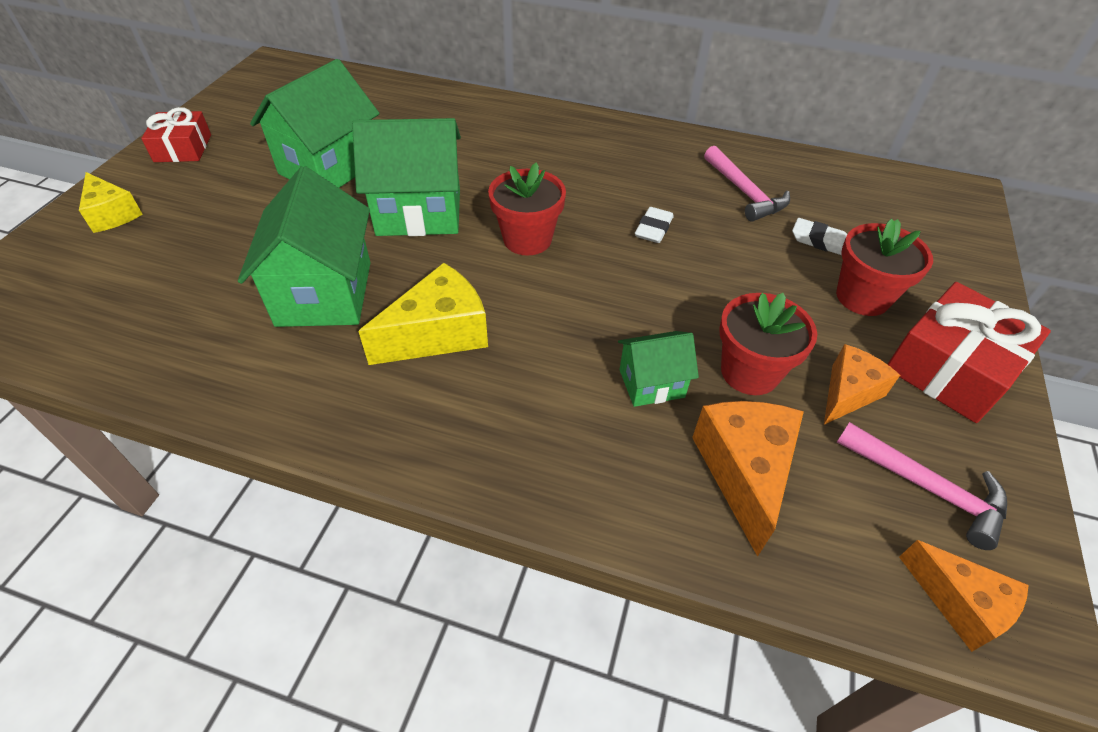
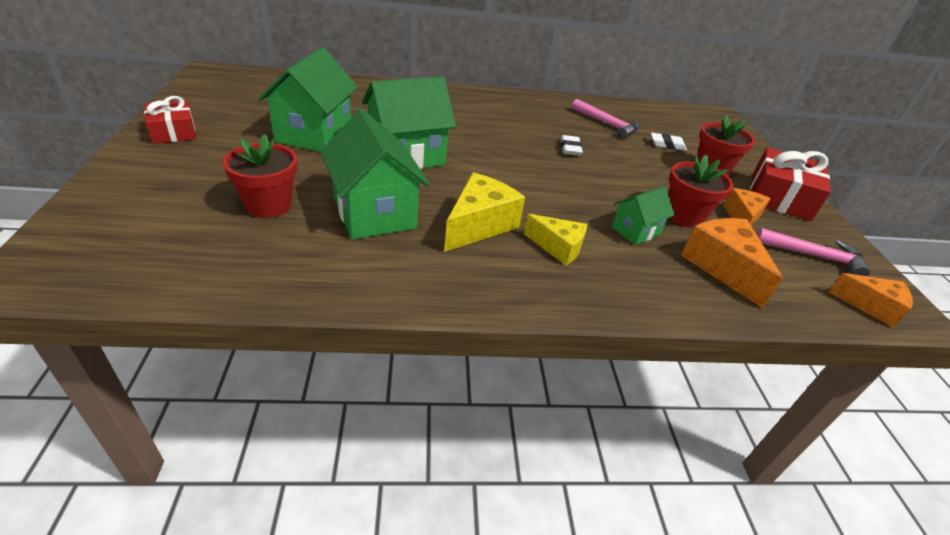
camera: 25 degrees left, 10 degrees down
yellow cheese [79,172,143,233] -> yellow cheese moved to [524,214,587,266]
red flower pot [488,162,566,255] -> red flower pot moved to [223,134,297,218]

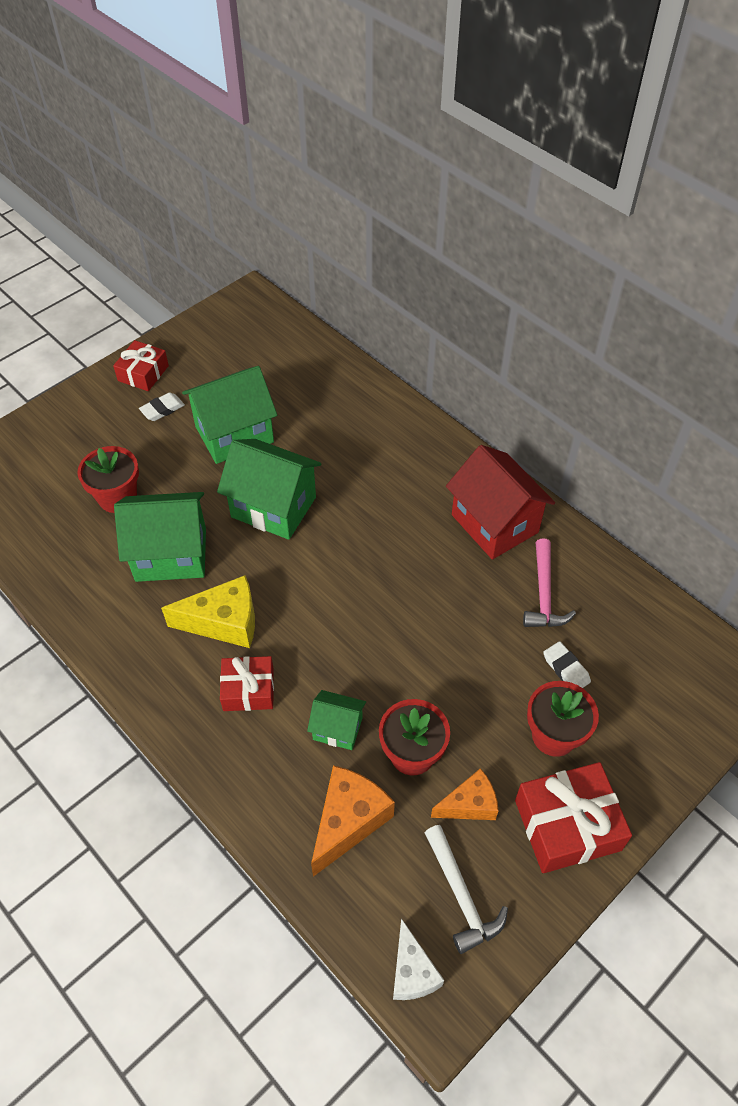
camera: 55 degrees right, 15 degrees up
green house [320,109,430,239] -> green house turned 60 degrees clockwise [114,492,206,582]
yellow cheese [524,214,587,266] -> red gift [220,656,274,711]
white eraser [561,135,583,156] -> white eraser moved to [139,392,185,421]
pink hammer [757,228,871,276] -> white hammer [425,825,508,954]
orange cheese [828,273,913,328] -> white cheese [393,918,444,1000]
none -> red house [446,445,555,560]

